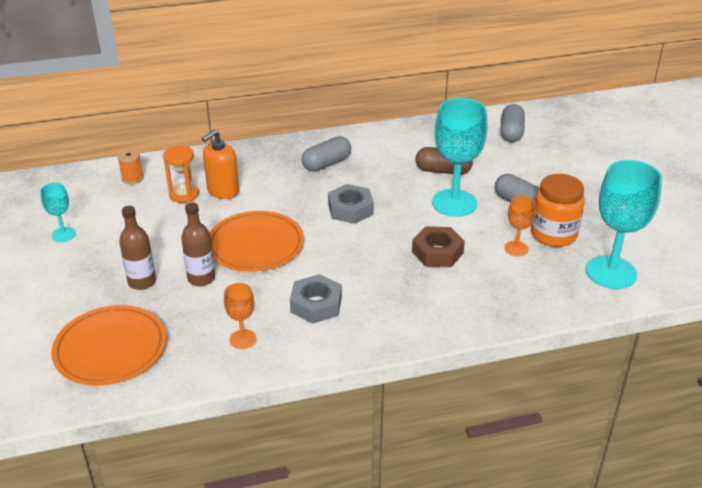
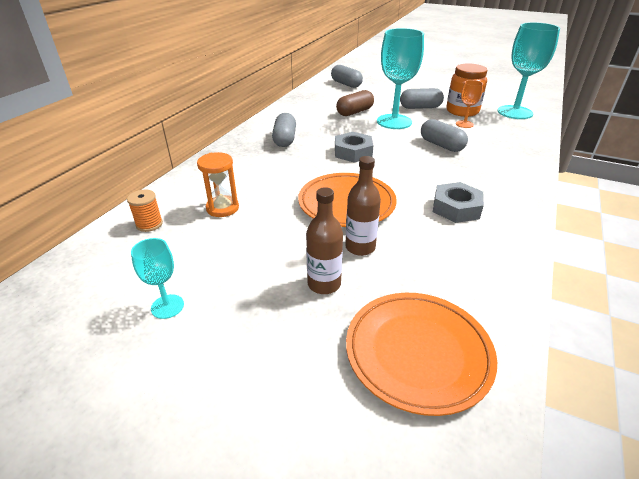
camera: 50 degrees left, 0 degrees up
orange soap dispenser [202,130,239,199] -> none
orange goblet [224,283,257,349] -> none
brown nut [412,226,465,267] -> grey capsule [421,119,468,152]

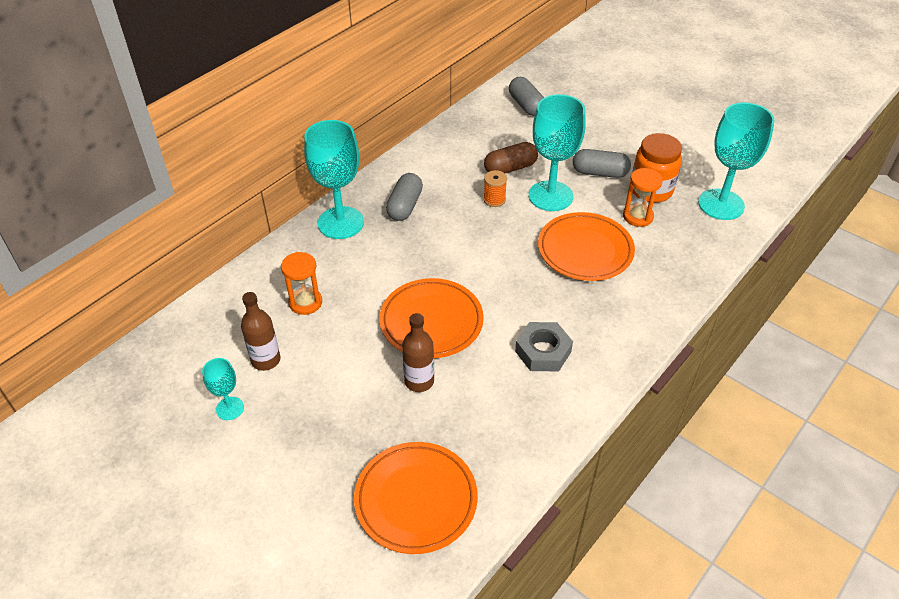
camera: 15 degrees right, 10 degrees up
orange spool [127,190,163,232] -> orange spool moved to [483,170,507,207]
brown bottle [306,187,343,294] -> brown bottle moved to [241,292,280,371]
grey nut [335,132,374,163] -> none
grey capsule [421,119,468,152] -> orange plate [538,212,635,281]
orange goblet [456,80,483,128] -> orange hourglass [623,168,663,227]
none -> turquoise goblet [304,120,364,239]

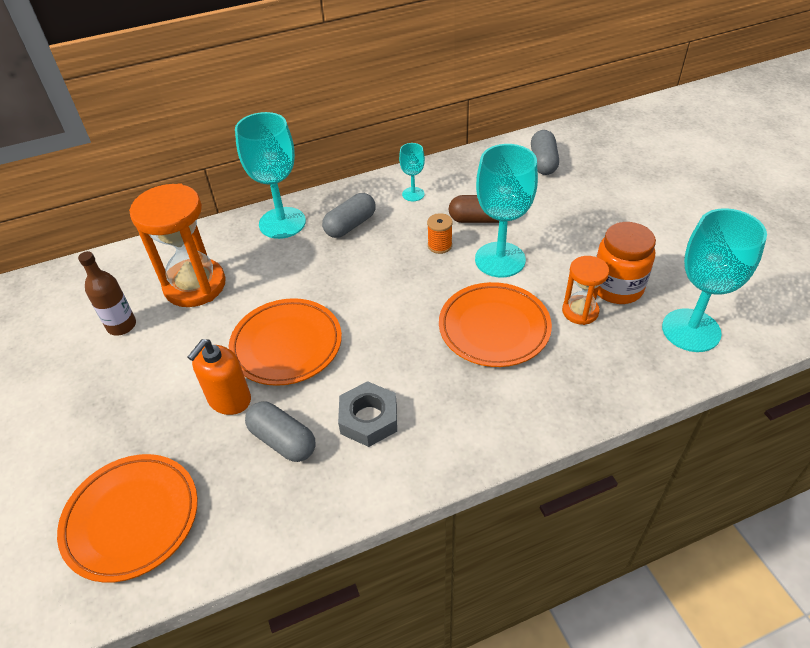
camera: 30 degrees right, 0 degrees up
turquoise goblet [202,358,244,420] -> turquoise goblet moved to [399,143,425,201]
orange hourglass [281,252,322,315] -> orange hourglass [129,183,226,307], size x1.83
brown bottle [402,313,434,392] -> orange soap dispenser [187,339,251,415]
grey capsule [573,149,631,178] -> grey capsule moved to [245,401,316,462]

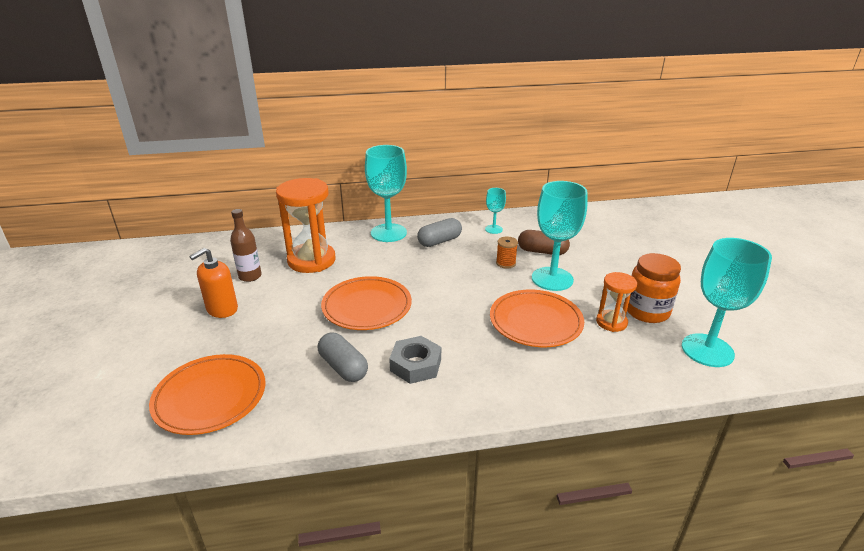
camera: 10 degrees right, 15 degrees down
orange soap dispenser [187,339,251,415] -> orange soap dispenser moved to [189,248,238,318]
grey capsule [531,130,559,175] -> none

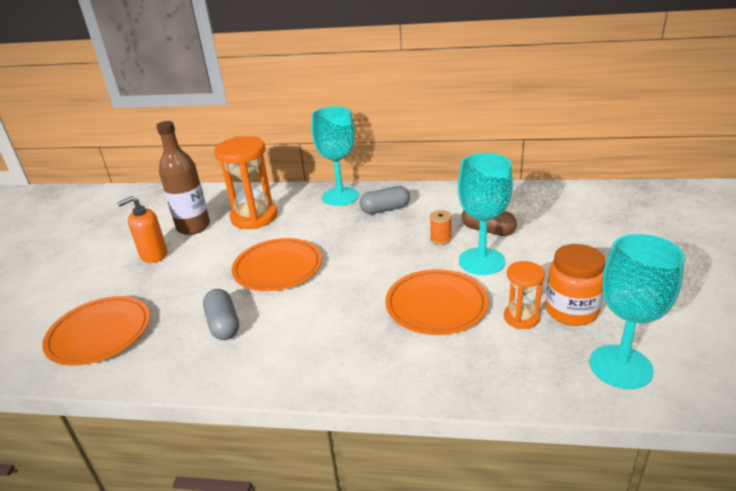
camera: 20 degrees right, 0 degrees up
brown bottle [230,209,262,282] -> brown bottle [156,121,210,235], size x1.58
grey nut [389,336,441,384] -> none
turquoise goblet [485,188,506,234] -> none

